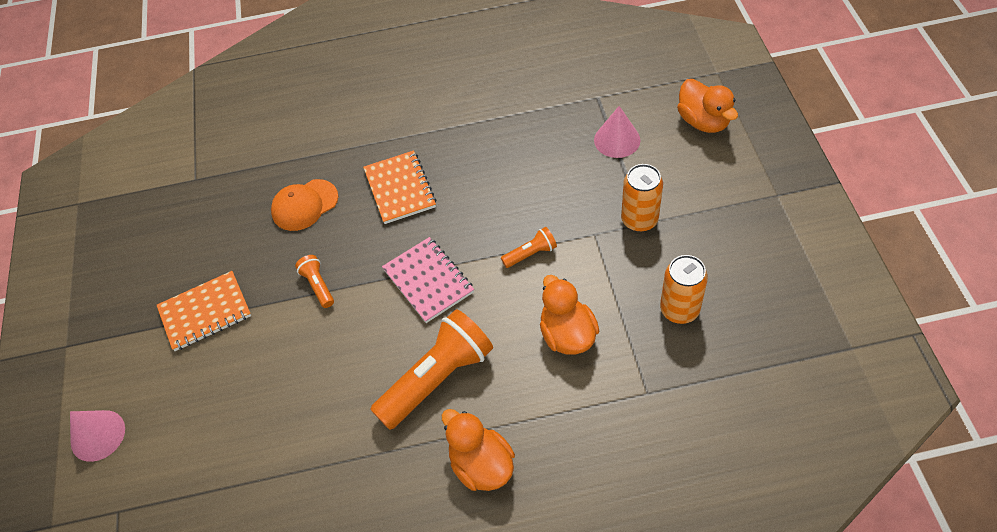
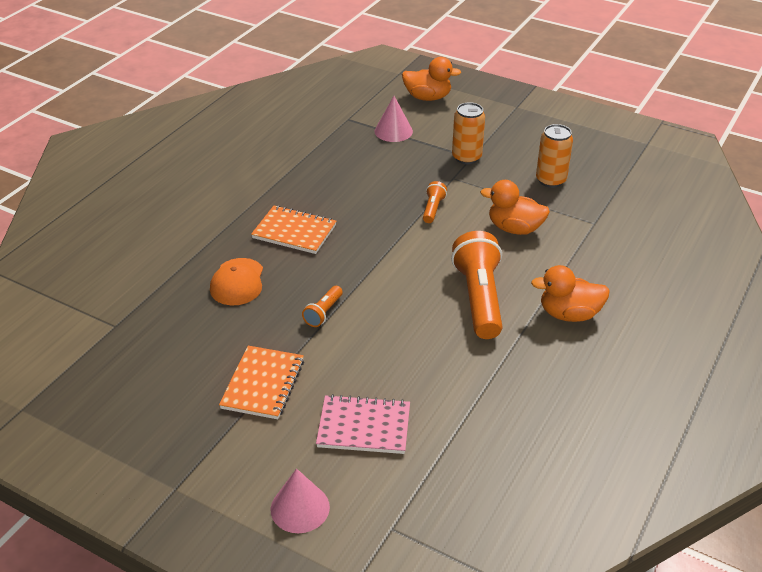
camera: 55 degrees left, 15 degrees down
orange flashlight [295,255,334,308] -> orange flashlight turned 75 degrees counterclockwise [302,286,343,327]
pink notebook [382,237,474,323] -> pink notebook moved to [316,394,410,454]

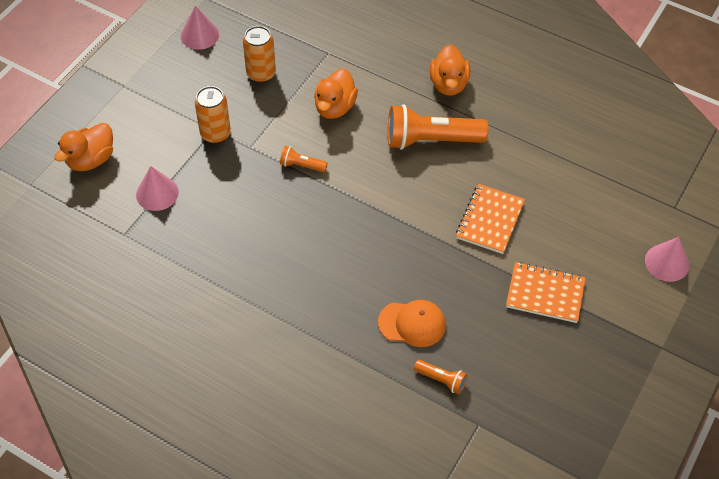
camera: 90 degrees left, 15 degrees up
orange notebook [251,205,336,254] -> orange notebook moved to [456,184,525,254]
orange flashlight [302,286,343,327] -> orange flashlight moved to [414,360,467,394]
pink notebook [316,394,410,454] -> none
orange duck [402,57,462,101] -> orange duck turned 150 degrees counterclockwise [54,123,113,171]
none -> pink cone [181,6,219,50]

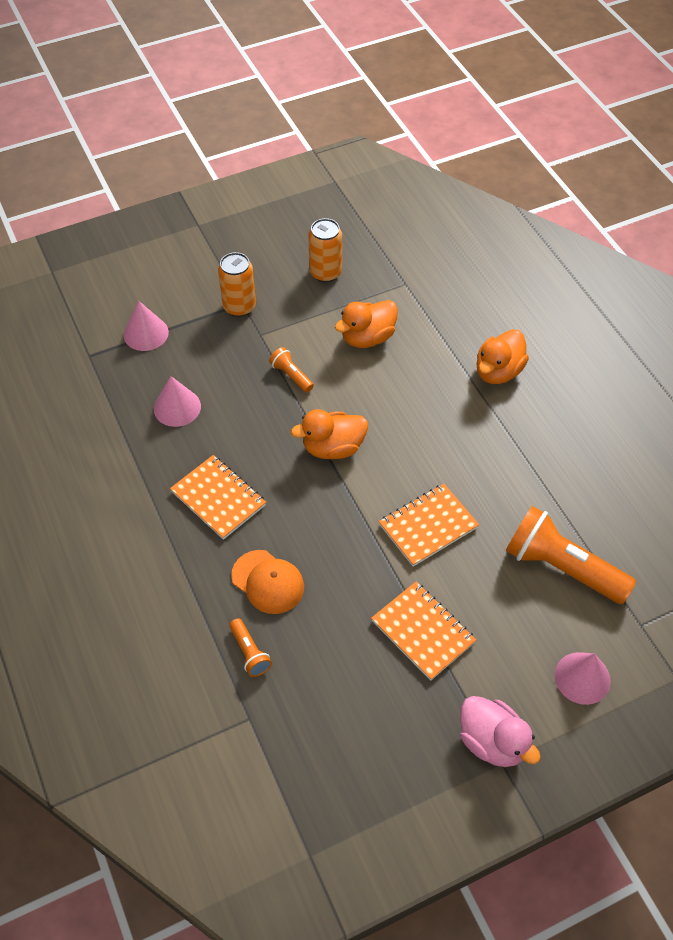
camera: 35 degrees right, 0 degrees up
orange duck [54,123,113,171] -> orange duck moved to [291,409,368,459]
pink cone [181,6,219,50] -> pink cone moved to [154,376,201,427]
orange flashlight [388,104,489,150] -> orange flashlight moved to [506,506,636,604]
none -> orange notebook [170,455,266,540]
none -> pink duck [460,696,541,767]

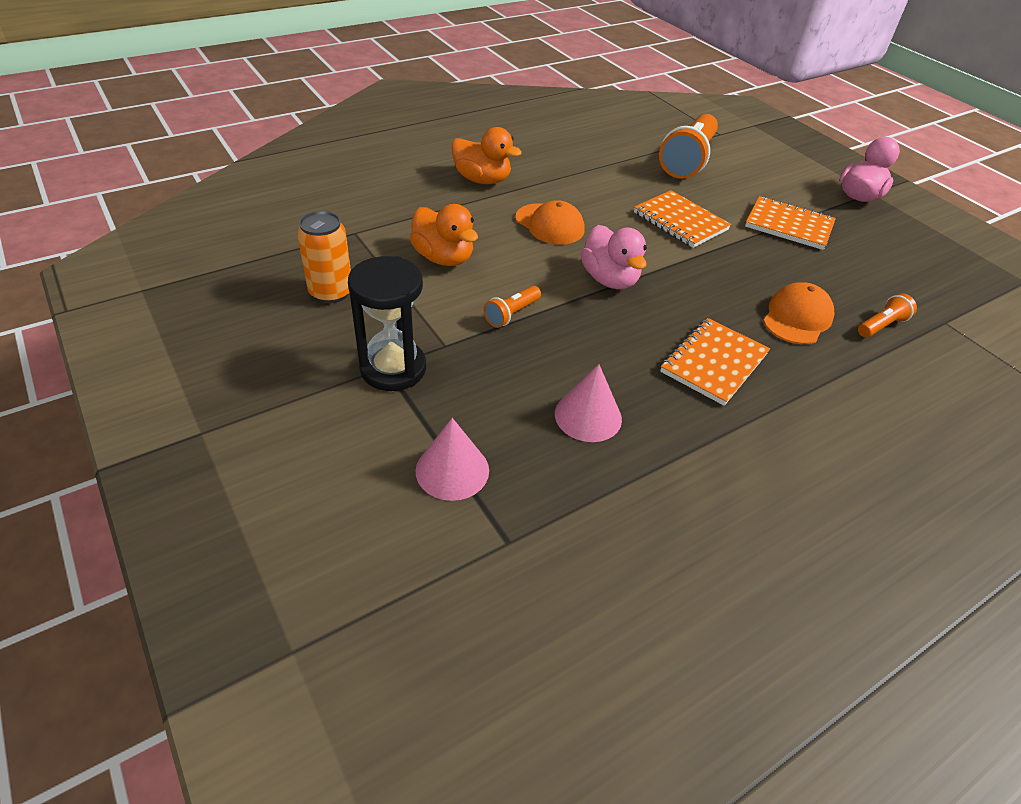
camera: 100 degrees left, 10 degrees down
orange can [218,252,256,317] -> black hourglass [348,256,426,391]
orange duck [291,409,368,459] -> pink duck [581,225,647,289]
orange notebook [371,582,476,681] -> orange notebook turned 75 degrees clockwise [745,196,836,250]
pink cone [555,652,611,705] -> none
none -> orange cap [515,200,585,245]

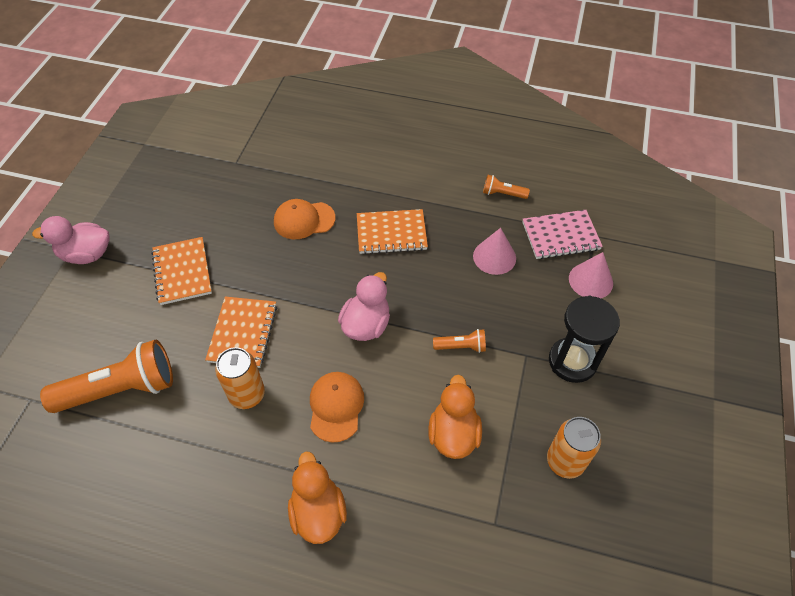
camera: 130 degrees left, 10 degrees up
orange flashlight [858,293,917,337] -> orange flashlight moved to [483,175,530,199]
none -> orange can [215,347,265,409]
none -> pink notebook [522,210,603,259]

